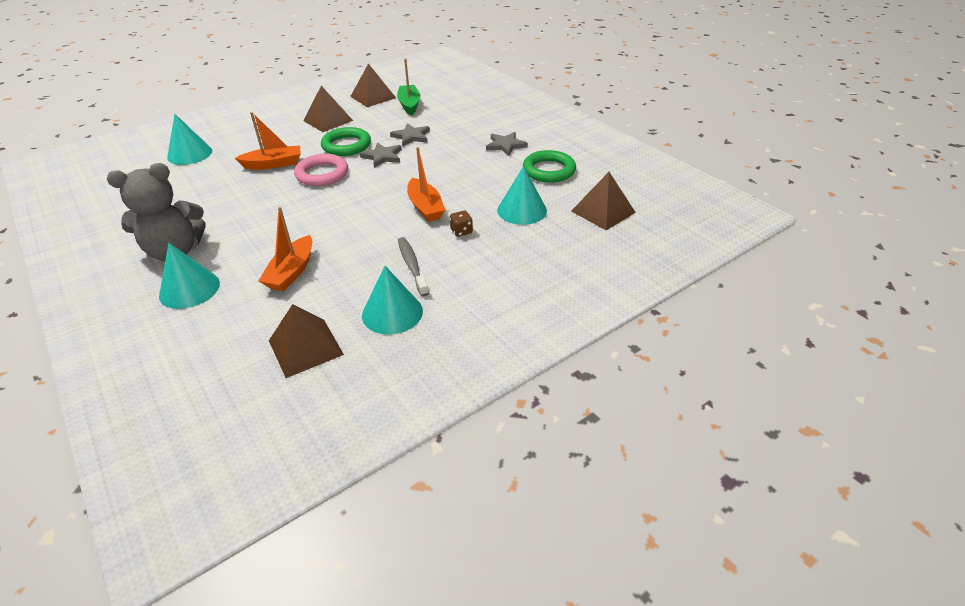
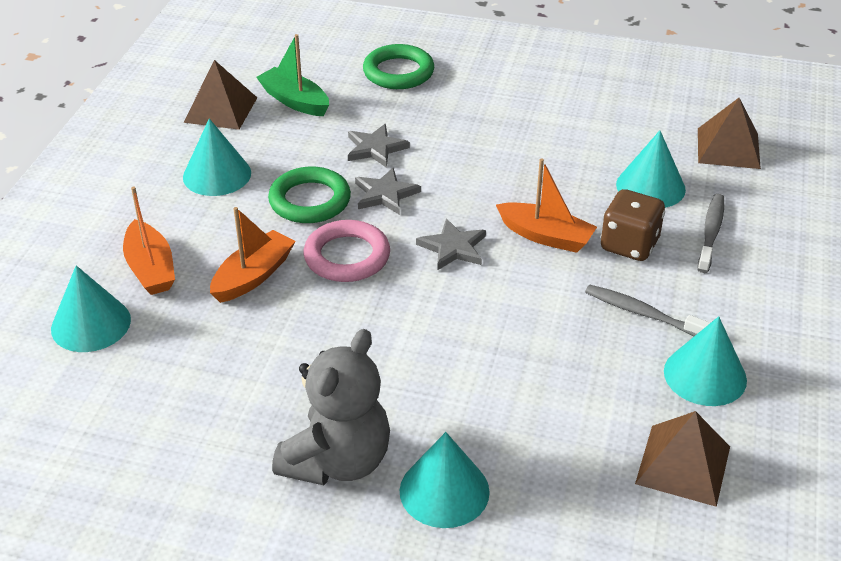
camera: 40 degrees left, 0 degrees up
orange boat [258,207,312,291] -> orange boat moved to [123,186,175,295]
brown pyramid [303,86,353,132] -> turquoise cone [183,119,251,196]
brown dice [450,211,473,237] -> brown dice [600,189,665,261], size x1.91
grey star [486,132,528,156] -> grey star moved to [416,219,486,270]
green ring [523,150,576,183] -> green ring moved to [363,44,434,89]
none -> grey toothbrush [697,194,724,273]

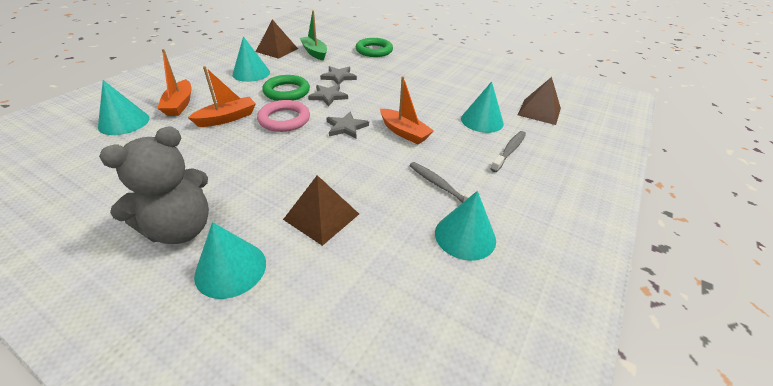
camera: 15 degrees right, 0 degrees up
brown dice [600,189,665,261] -> none
brown pyramid [635,411,730,507] -> brown pyramid moved to [283,175,359,246]

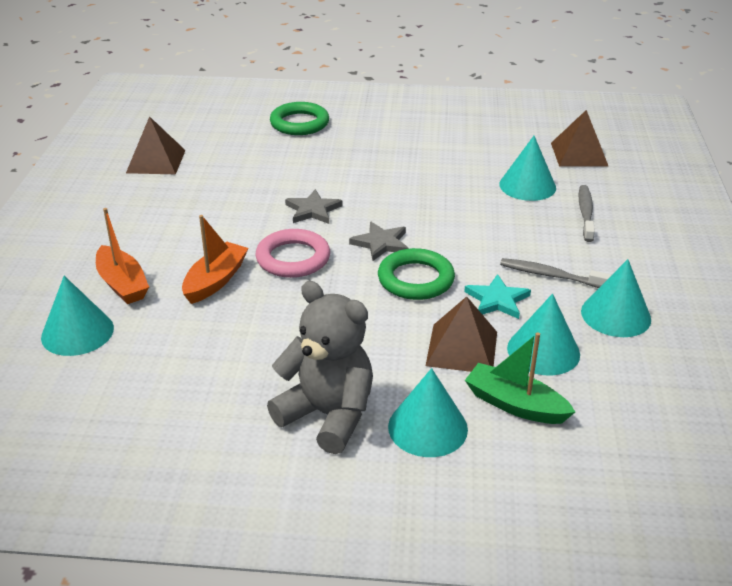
camera: 25 degrees left, 5 degrees down
grey teddy bear [99,126,209,244] -> grey teddy bear turned 75 degrees counterclockwise [267,281,373,454]
turquoise cone [232,36,270,82] -> turquoise cone moved to [507,294,580,376]
green ring [262,75,310,101] -> green ring moved to [378,248,455,300]
green boat [300,10,327,61] -> green boat moved to [465,332,575,424]
grey star [320,66,357,85] -> none
orange boat [380,76,434,144] -> none
none -> turquoise star [464,274,531,319]

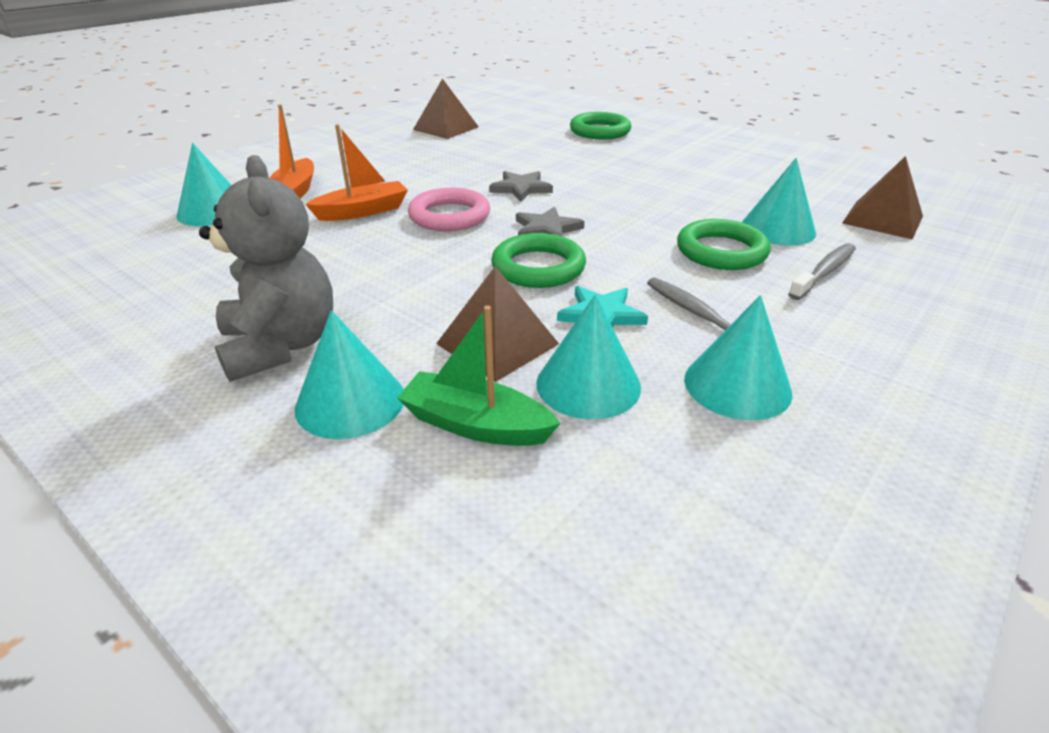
camera: 35 degrees right, 0 degrees up
green boat [465,332,575,424] -> green boat turned 45 degrees counterclockwise [397,306,561,446]
none -> green ring [677,219,771,270]

